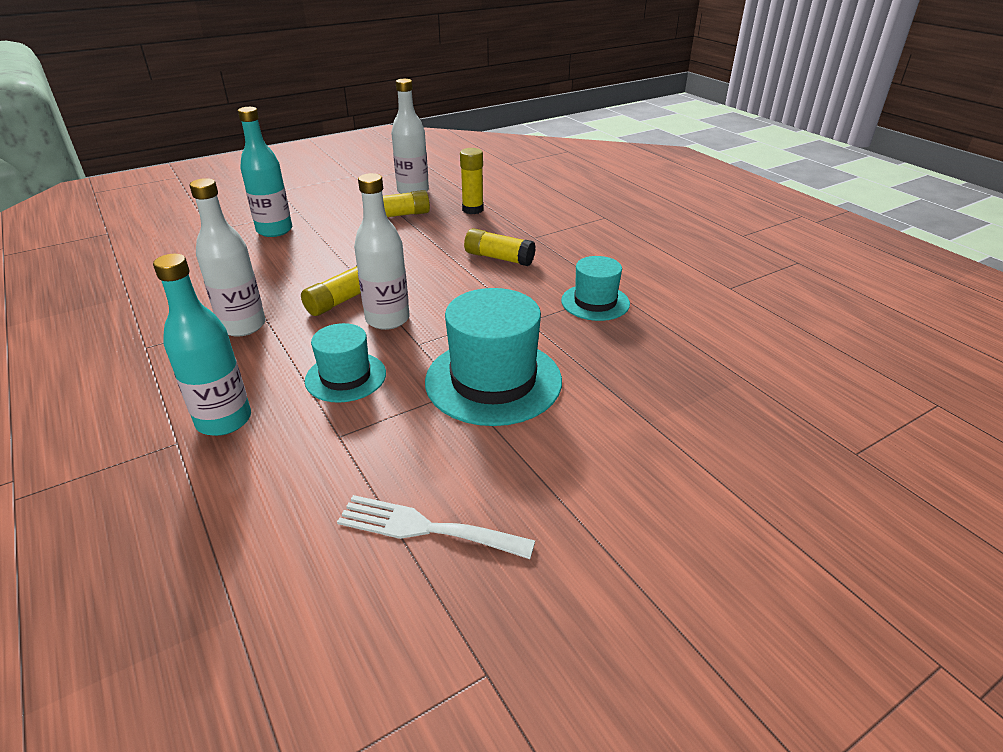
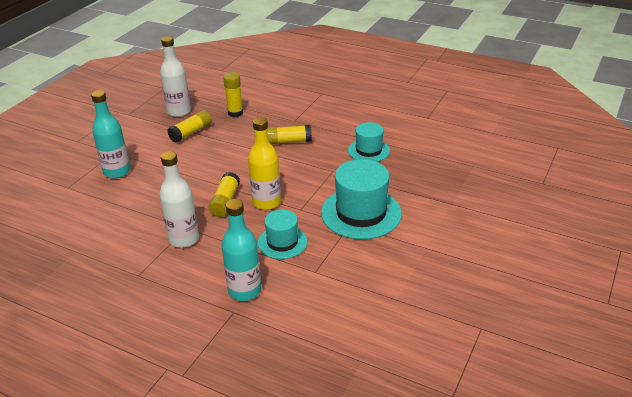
camera: 30 degrees left, 0 degrees up
white fork [337,495,535,559] -> none
white bottle [354,173,409,330] -> yellow bottle [248,117,281,210]

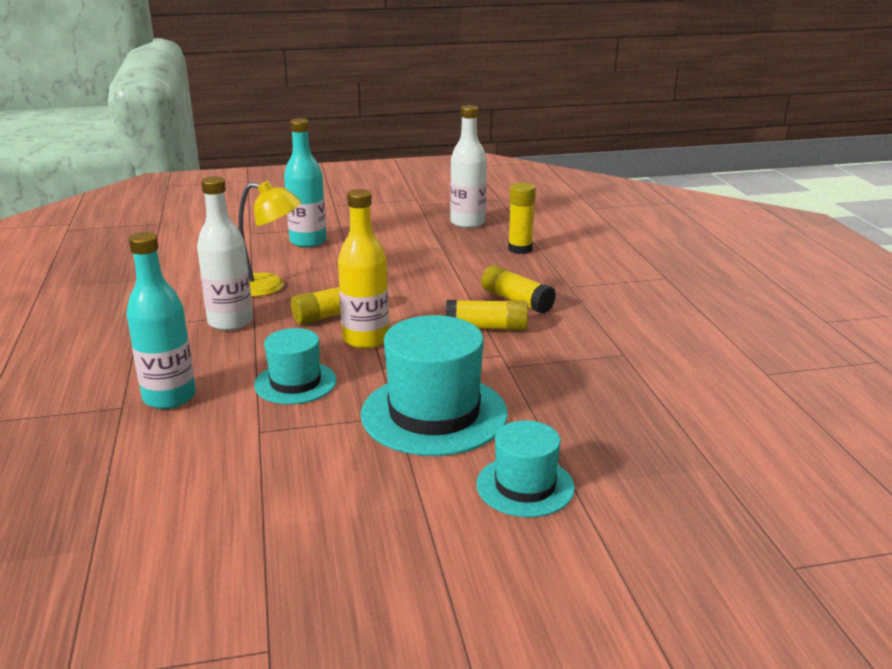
camera: 50 degrees right, 10 degrees down
yellow glue stick [167,110,212,143] -> yellow glue stick moved to [446,300,528,331]
turquoise hat [348,122,390,162] -> turquoise hat moved to [476,420,575,517]
none -> yellow lamp [238,181,301,297]

